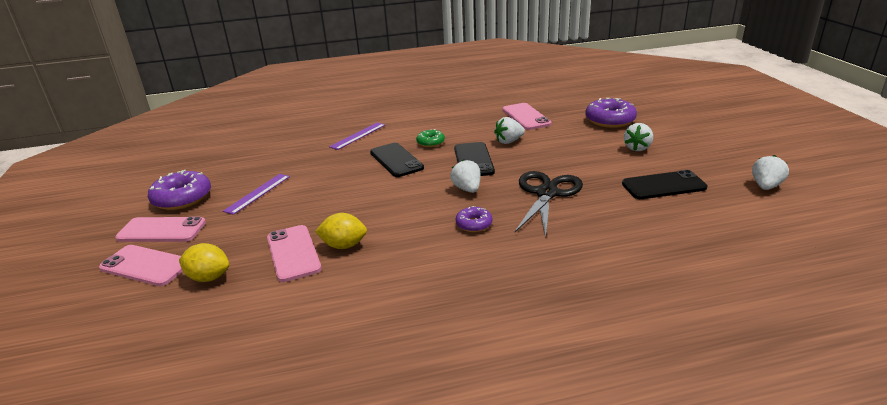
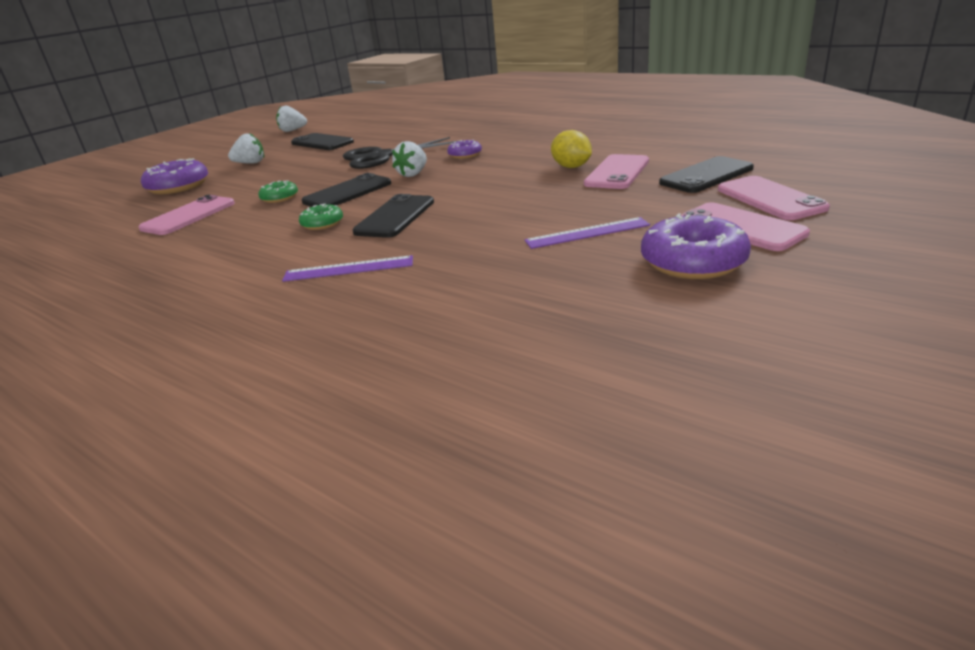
camera: 130 degrees left, 0 degrees up
yellow lemon [179,243,229,282] -> black phone [659,156,754,193]
white strawberry [494,117,525,144] -> green donut [258,180,298,203]

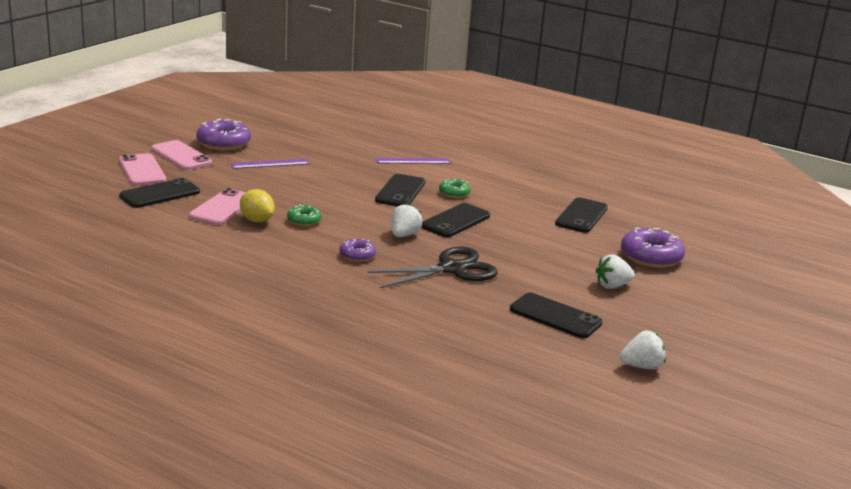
camera: 170 degrees right, 5 degrees down
pink phone [138,195,235,235] -> black phone [555,197,608,233]
green donut [258,180,298,203] -> green donut moved to [287,204,321,226]

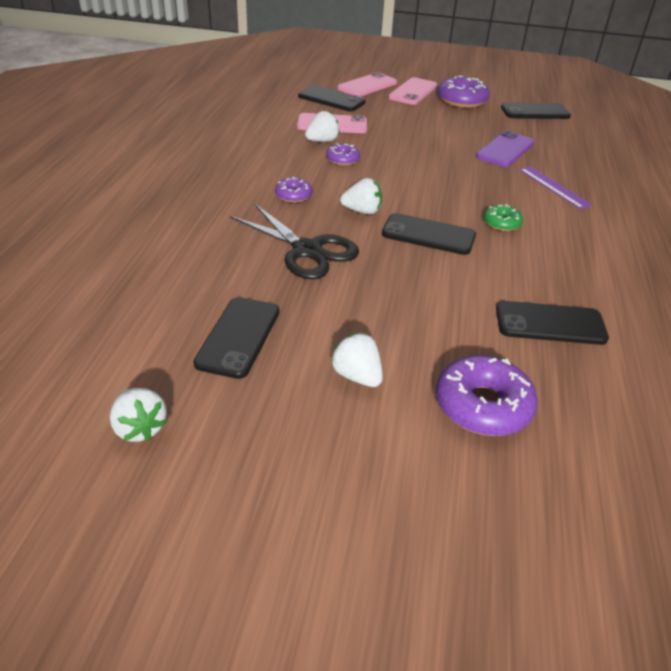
camera: 70 degrees right, 15 degrees up
purple ruler [231,159,309,169] -> none
yellow lemon [240,189,275,222] -> white strawberry [305,111,340,142]
green donut [287,204,321,226] -> purple donut [326,143,360,166]
black phone [375,174,426,206] -> black phone moved to [501,102,571,119]
none -> purple phone [476,131,534,167]

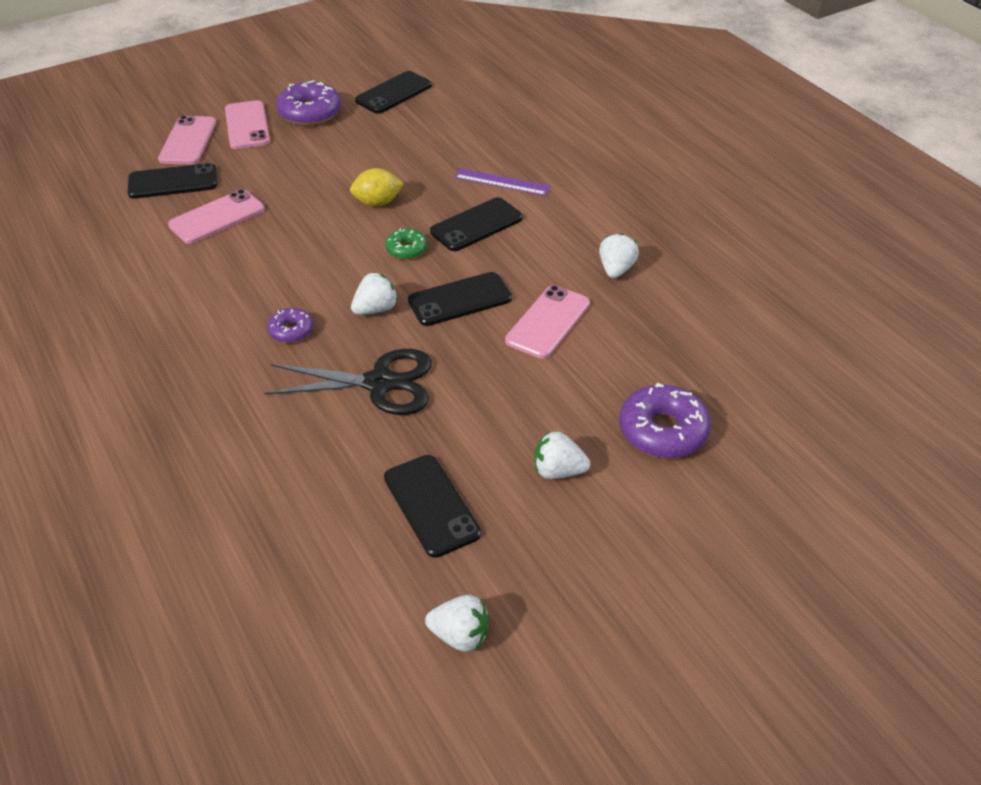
camera: 40 degrees left, 5 degrees up
white strawberry [305,111,340,142] -> white strawberry moved to [599,233,639,278]
purple donut [326,143,360,166] -> none
purple phone [476,131,534,167] -> none
green donut [484,204,523,231] -> green donut moved to [386,228,427,259]
black phone [496,301,609,345] -> black phone moved to [430,197,523,251]
none -> yellow lemon [350,168,404,206]
none -> pink phone [505,285,590,359]

